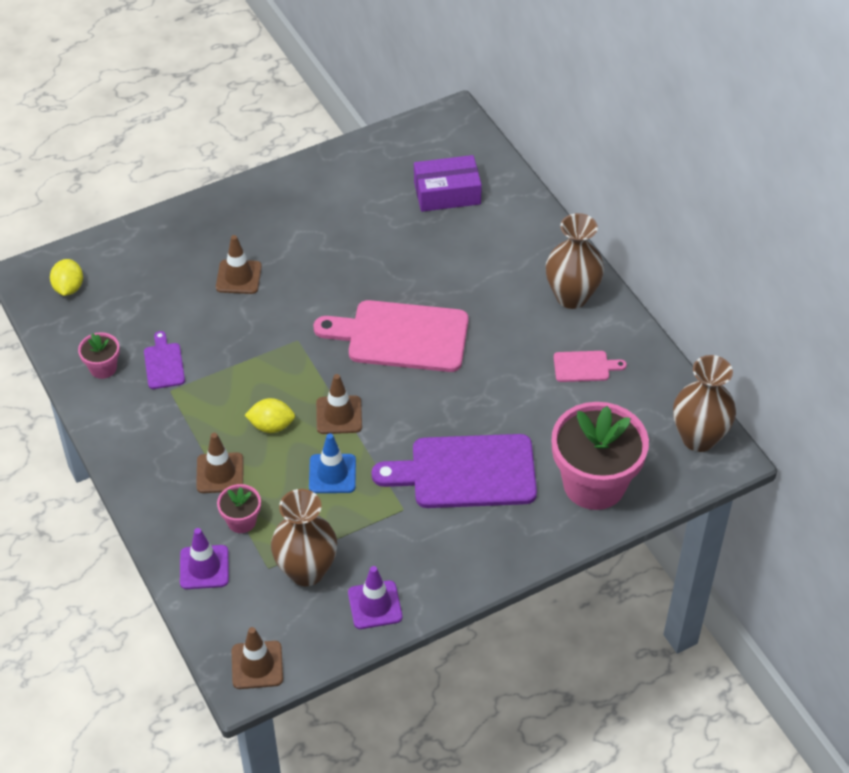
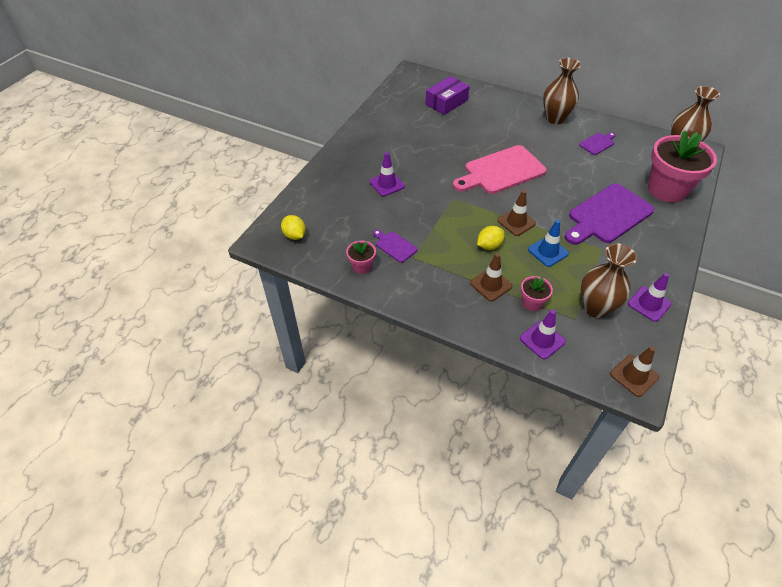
camera: 35 degrees left, 0 degrees up
brown traffic cone [216,235,262,294] -> purple traffic cone [370,152,405,196]
pink cutting board [554,351,627,382] -> purple cutting board [579,132,616,155]

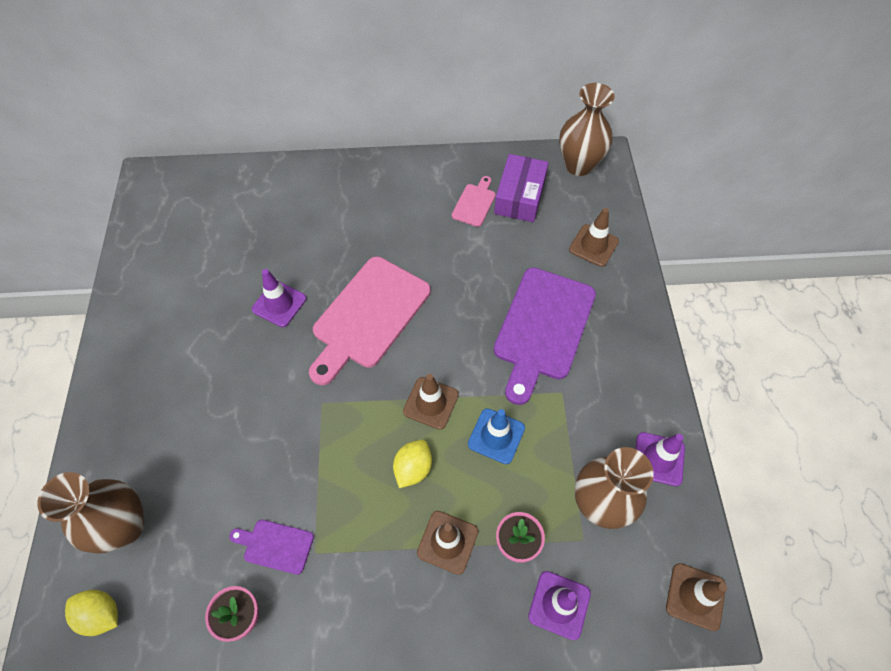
camera: 30 degrees left, 10 degrees up
purple traffic cone [370,152,405,196] -> purple traffic cone moved to [252,269,306,327]
purple box [426,76,470,115] -> purple box moved to [494,154,549,222]
brown vase [543,58,581,124] -> brown vase moved to [37,472,144,554]
purple cutting board [579,132,616,155] -> pink cutting board [452,176,496,227]
pink flower pot [648,130,717,202] -> brown traffic cone [569,208,619,267]

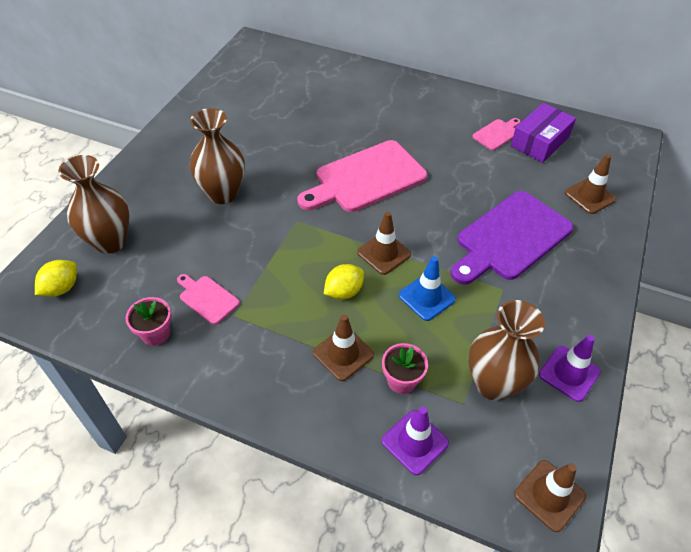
camera: 25 degrees right, 10 degrees down
yellow lemon [65,590,118,636] -> yellow lemon turned 75 degrees clockwise [35,260,77,297]
purple cutting board [229,520,314,575] -> pink cutting board [177,274,240,325]
purple traffic cone [252,269,306,327] -> none
brown vase [559,83,615,176] -> brown vase moved to [190,108,245,204]

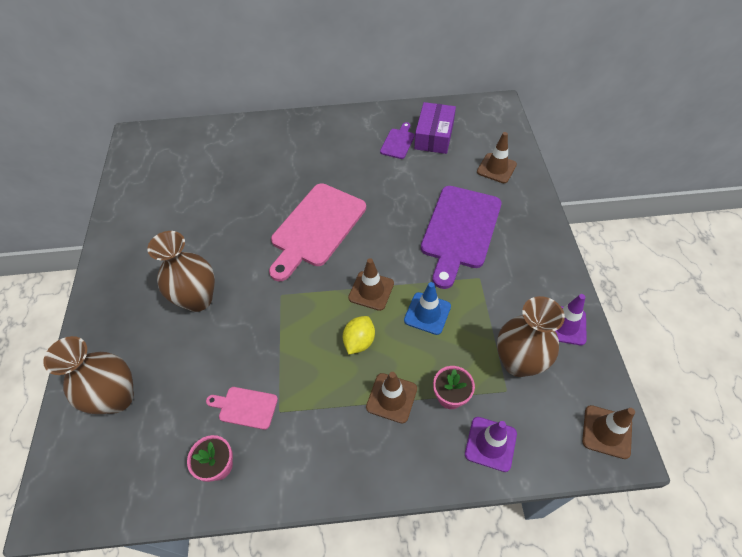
camera: 25 degrees left, 5 degrees up
yellow lemon [35,260,77,297] -> none
pink cutting board [472,118,520,150] -> purple cutting board [380,122,415,159]

